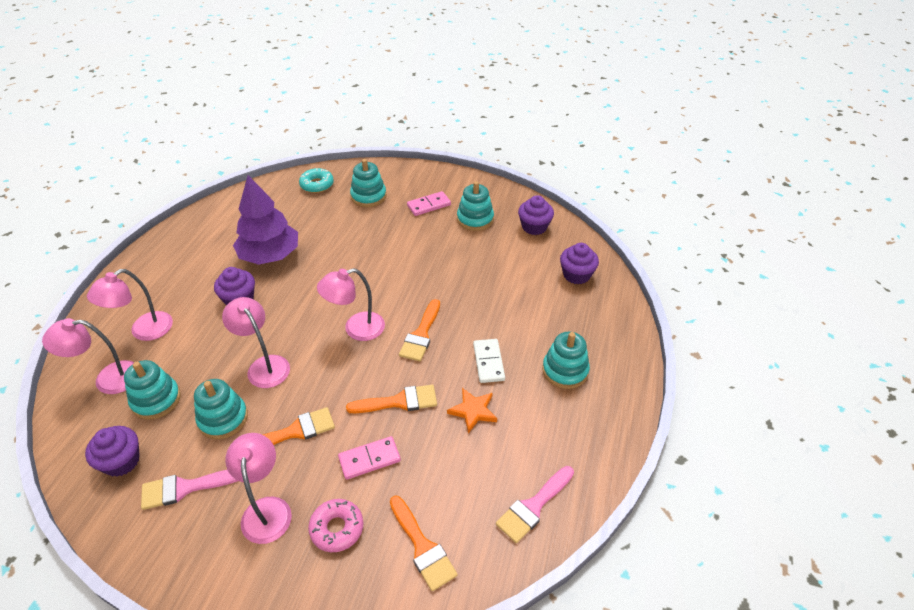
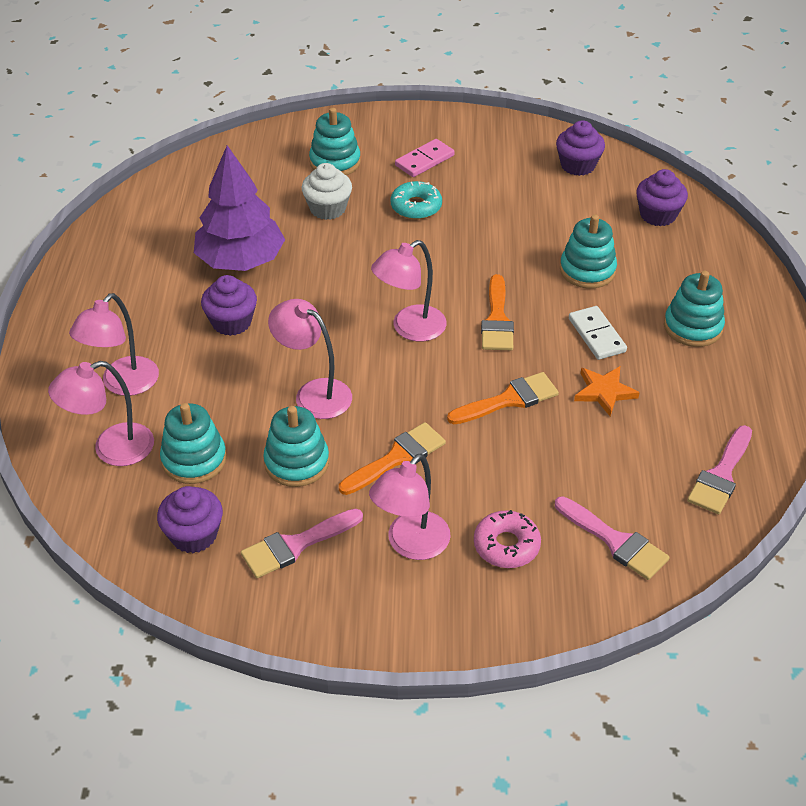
camera: 15 degrees left, 0 degrees up
pink lamp [225,433,292,544] -> pink lamp turned 120 degrees counterclockwise [369,453,451,560]
turquoise donut [299,168,334,193] -> turquoise donut moved to [390,181,442,220]
pink domino [338,436,401,480] -> none
orange brush [390,496,458,591] -> pink brush [555,496,670,580]
turquoise stacking toy [457,181,494,231] -> turquoise stacking toy moved to [560,214,617,289]
none -> white cupcake [302,163,352,220]

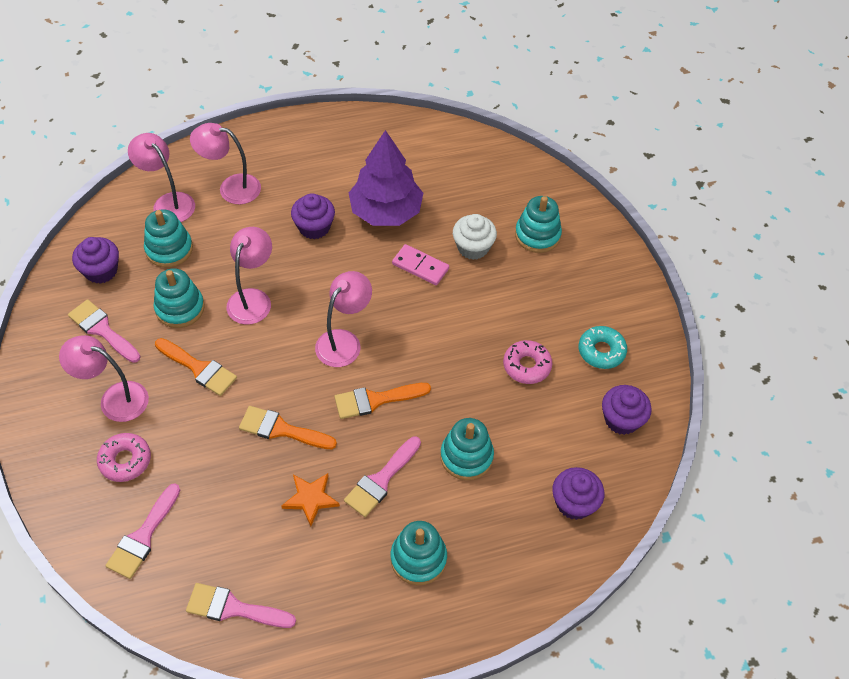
camera: 70 degrees right, 10 degrees up
pink lamp [371,240,447,342] -> pink lamp turned 90 degrees clockwise [315,271,372,367]
turquoise donut [390,181,442,220] -> turquoise donut moved to [579,326,627,369]
pink domino [395,139,455,177] -> pink domino moved to [392,244,449,285]
orange brush [447,372,559,424] -> orange brush turned 150 degrees clockwise [239,406,337,449]
white domino [569,306,627,360] -> pink brush [344,437,421,517]
none -> pink donut [503,340,552,384]

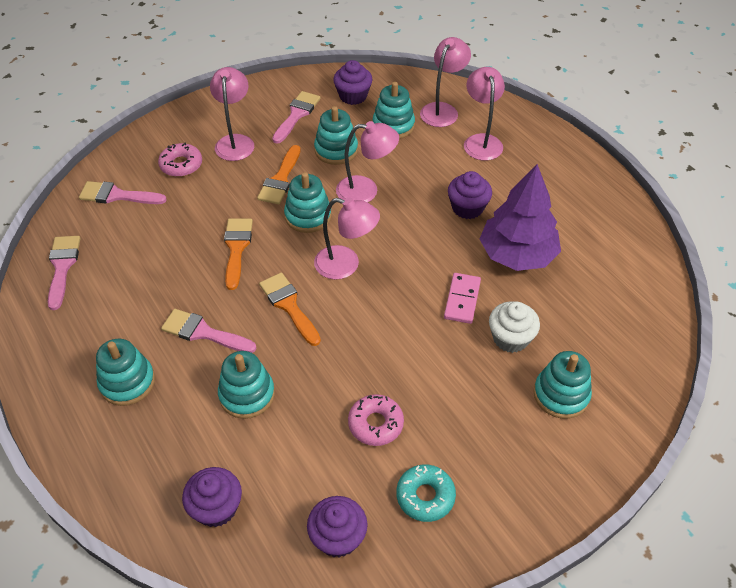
camera: 75 degrees right, 5 degrees down
orange star [282,473,340,526] -> none
none -> turquoise stacking toy [284,172,332,233]

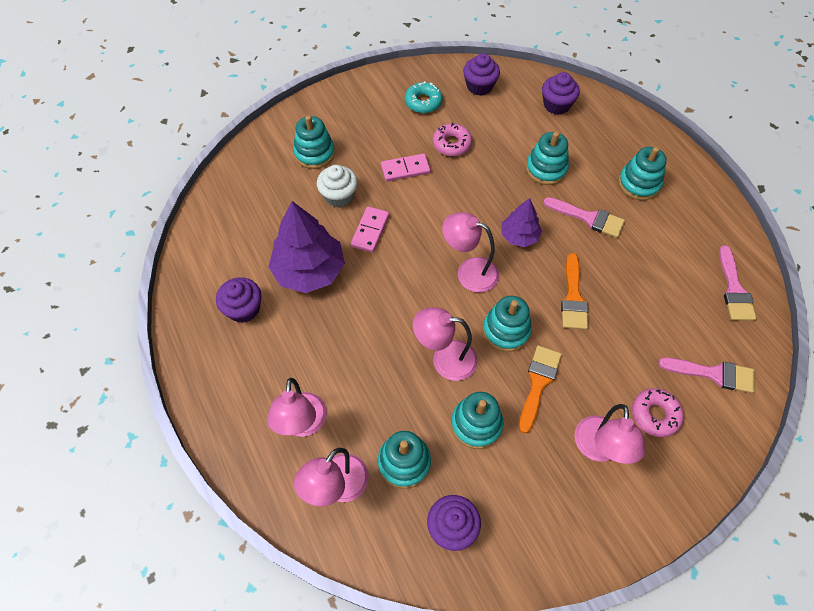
camera: 175 degrees left, 10 degrees up
orange brush [259,273,321,346] -> purple tree [501,198,542,247]
pink brush [272,91,320,144] -> none
purple cupcake [448,171,492,219] -> purple cupcake moved to [216,277,262,323]
none -> pink domino [381,154,431,182]

